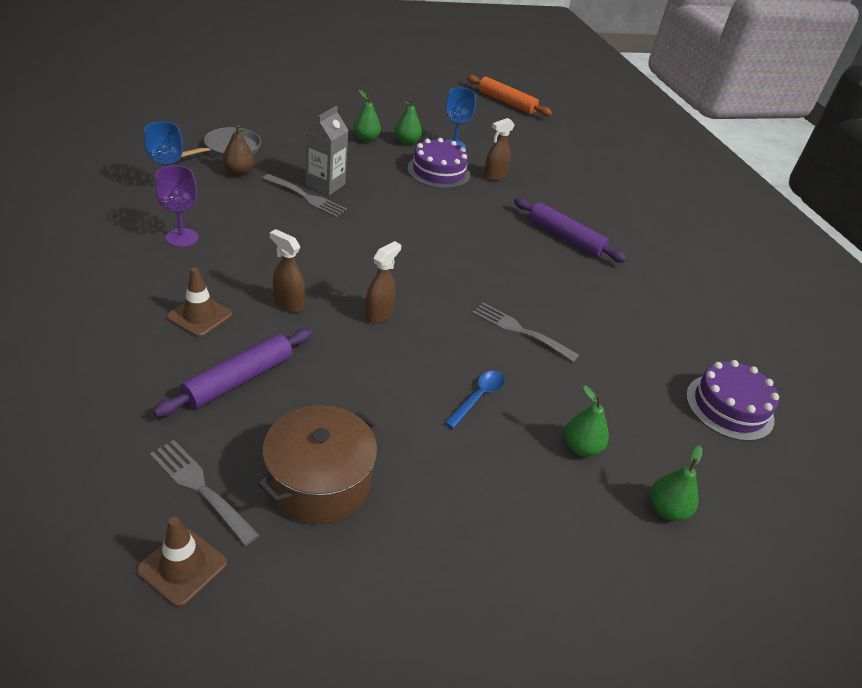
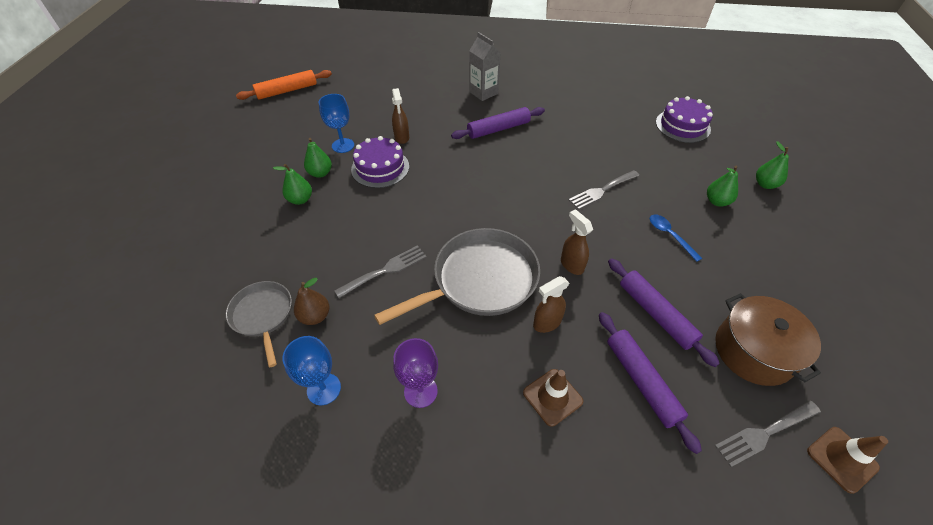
camera: 60 degrees left, 10 degrees up
grey carton [306,106,349,195] -> grey carton moved to [469,32,501,101]
none -> grey pan [374,228,540,325]
none -> purple rolling pin [608,258,720,367]

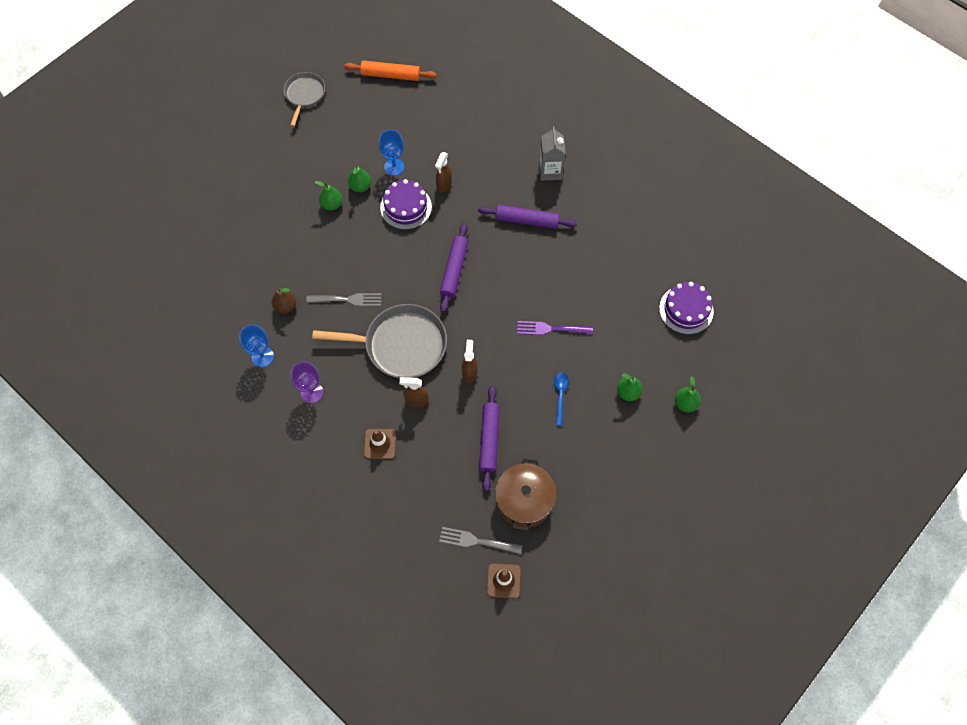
camera: 35 degrees right, 15 degrees up
grey pan [226,281,292,367] -> grey pan moved to [284,72,325,127]
grey fork [569,170,639,210] -> purple fork [517,321,593,335]
purple rolling pin [599,312,702,454] -> purple rolling pin moved to [440,223,468,313]

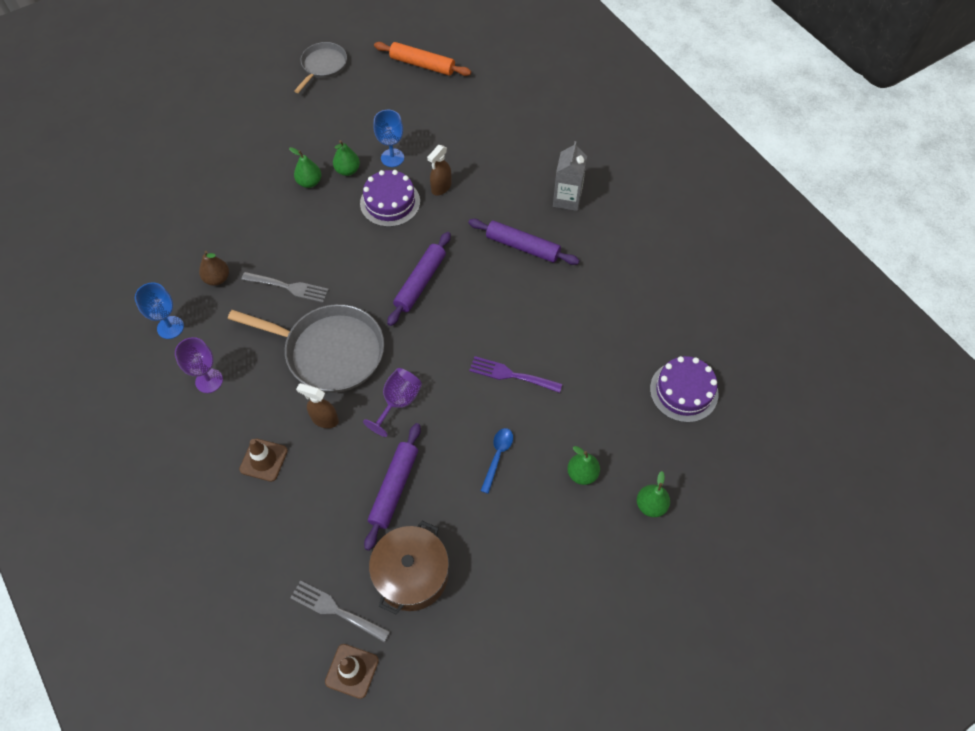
camera: 15 degrees right, 5 degrees down
brown spray bottle [462,340,478,383] -> purple goblet [363,368,422,437]

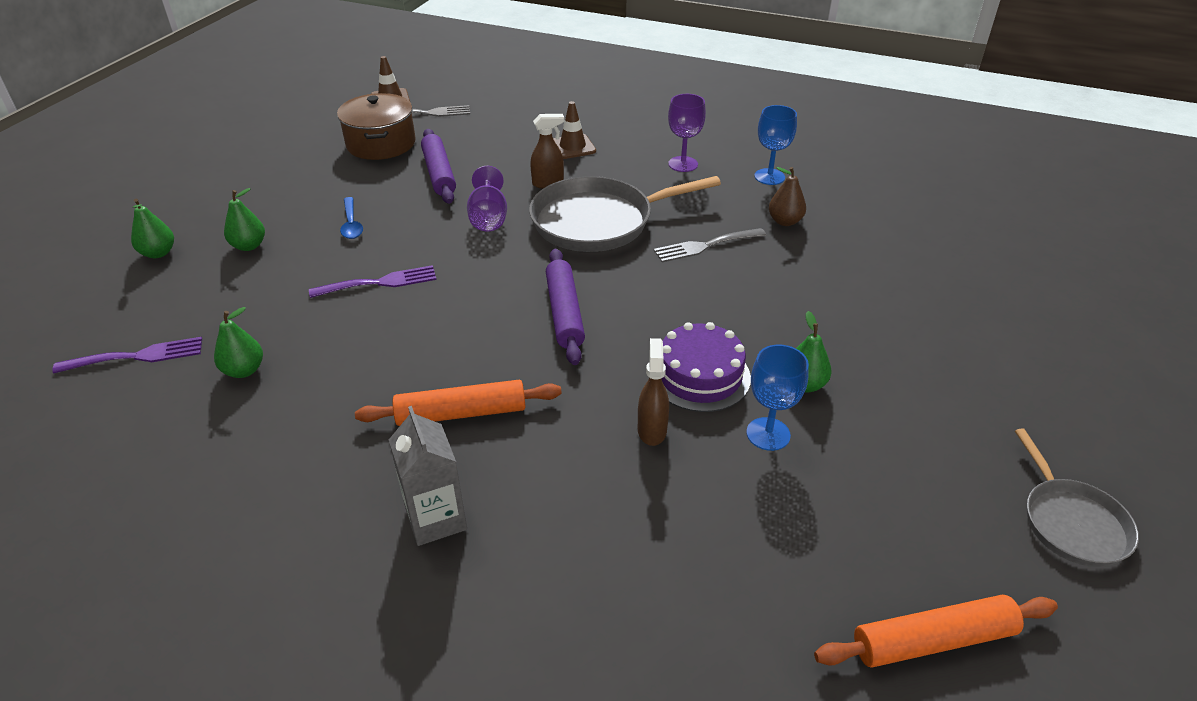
camera: 145 degrees right, 20 degrees down
green pear [289,147,321,188] -> green pear moved to [214,307,263,378]
purple rolling pin [468,219,580,265] -> orange rolling pin [355,380,562,426]
purple cake [650,356,718,423] -> purple fork [52,337,202,373]

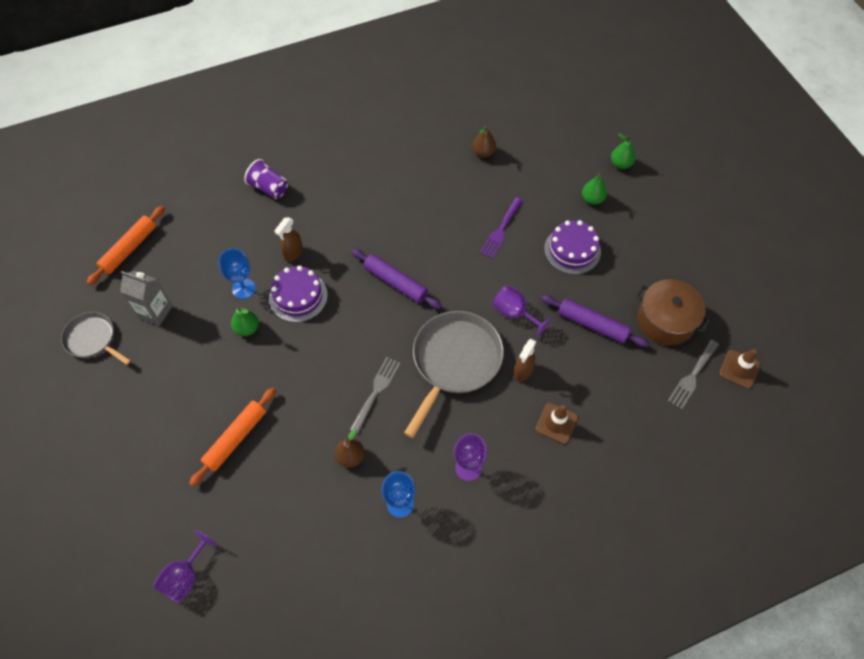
camera: 135 degrees right, 20 degrees up
purple fork [52,337,202,373] -> none
green pear [214,307,263,378] -> brown pear [472,126,496,158]
blue spoon [340,197,363,239] -> purple cake [544,220,601,274]
orange rolling pin [355,380,562,426] -> orange rolling pin moved to [189,388,276,487]
grey carton [389,406,467,546] -> grey carton moved to [120,271,172,326]
brown spray bottle [638,338,669,446] -> brown spray bottle turned 75 degrees clockwise [274,217,303,262]
none -> purple goblet [153,530,218,604]
none -> purple cup [244,159,288,199]

